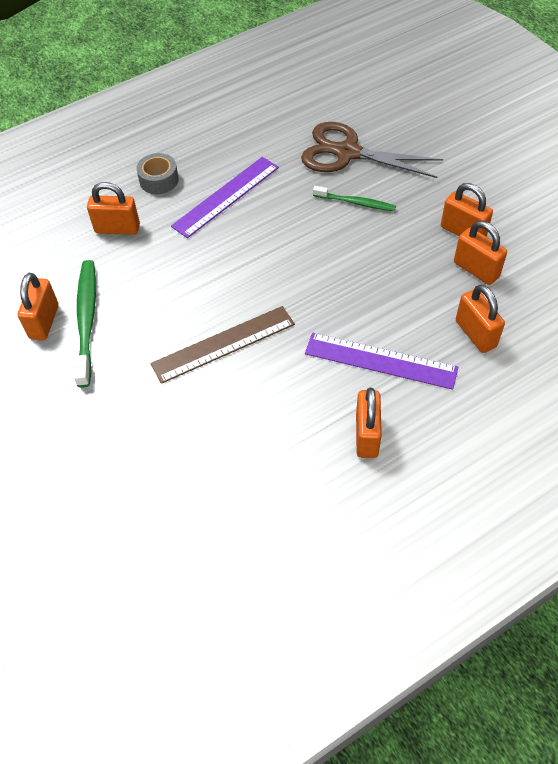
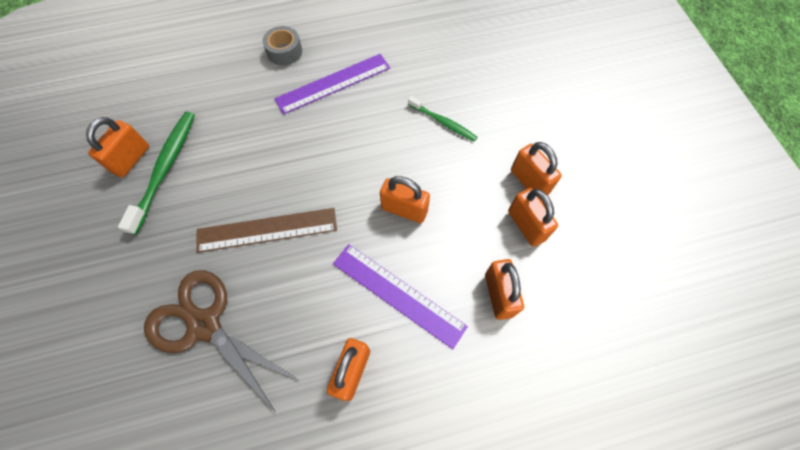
camera: 15 degrees right, 10 degrees up
orange padlock [87,182,140,235] -> orange padlock moved to [380,176,430,223]
brown scissors [301,122,443,178] -> brown scissors moved to [144,270,300,412]

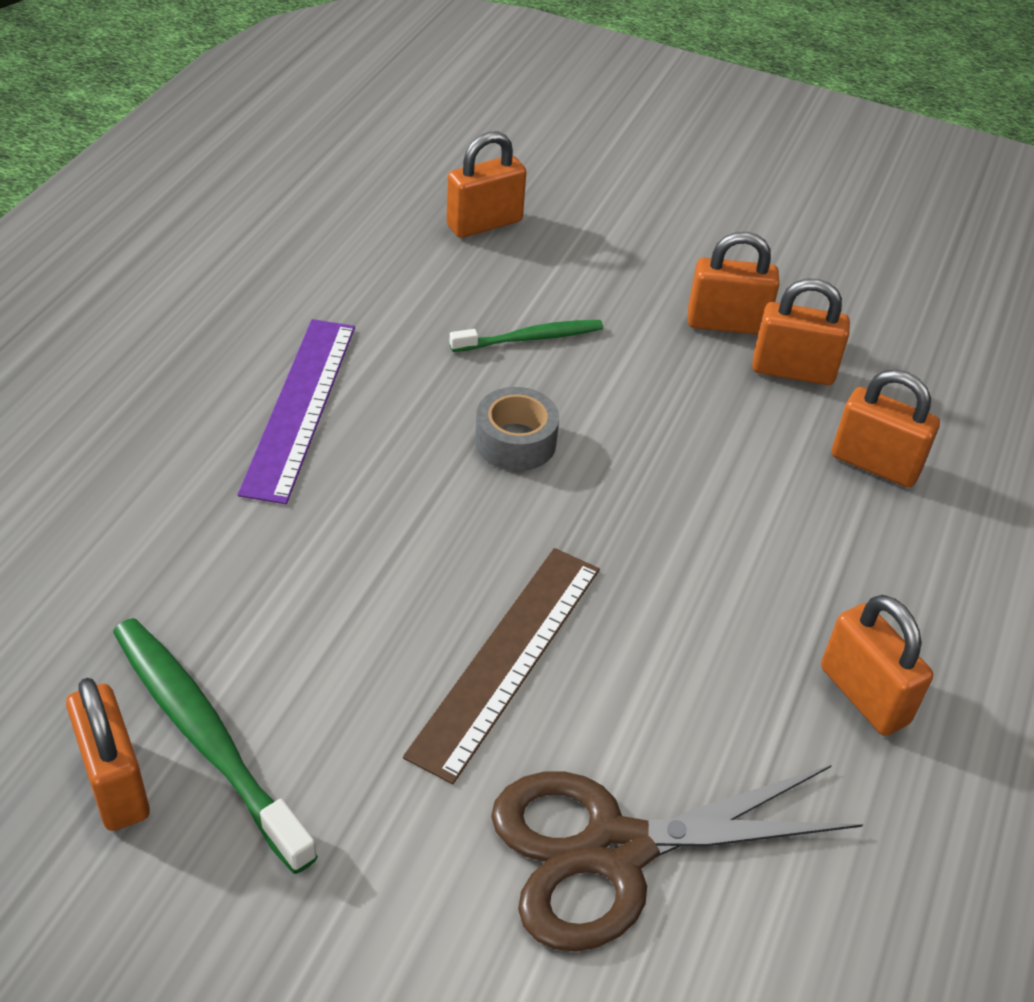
camera: 55 degrees left, 20 degrees down
grey tape [263,26,302,65] -> grey tape moved to [475,387,559,471]
purple ruler [333,244,468,349] -> none
orange padlock [380,176,430,223] -> orange padlock moved to [447,131,526,238]

